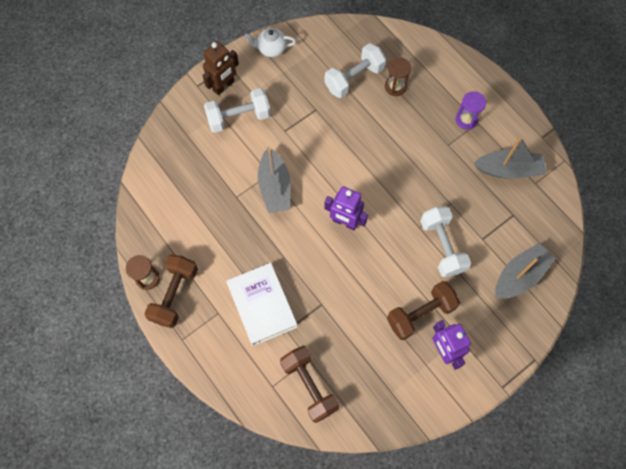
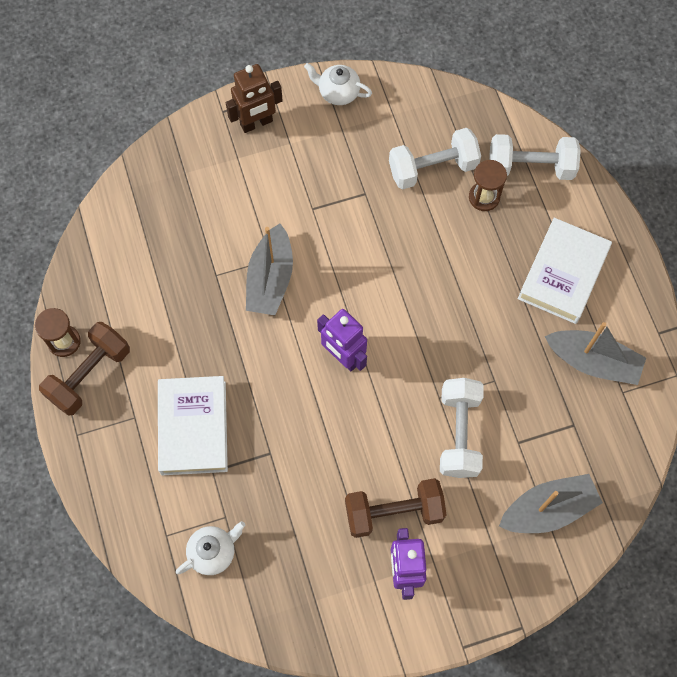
camera: 20 degrees right, 0 degrees up
white dumbbell [204,88,271,133] -> white dumbbell moved to [489,134,581,180]
brown dumbbell [280,346,340,423] -> white teapot [176,521,246,575]
purple hourglass [456,91,486,130] -> white book [518,218,612,324]

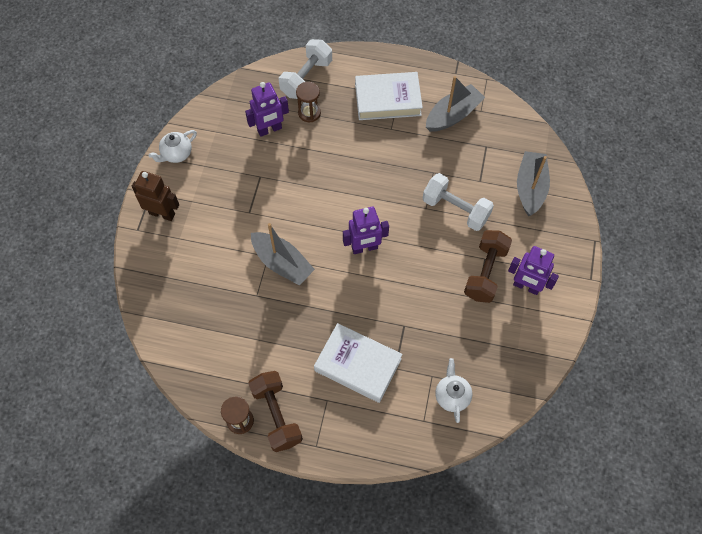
camera: 60 degrees left, 5 degrees down
brown robot [226,64,283,133] -> brown robot turned 75 degrees counterclockwise [132,171,179,221]
white dumbbell [389,128,481,189] -> purple robot [245,82,289,137]
white book [518,218,612,324] -> white book turned 60 degrees counterclockwise [355,72,423,120]

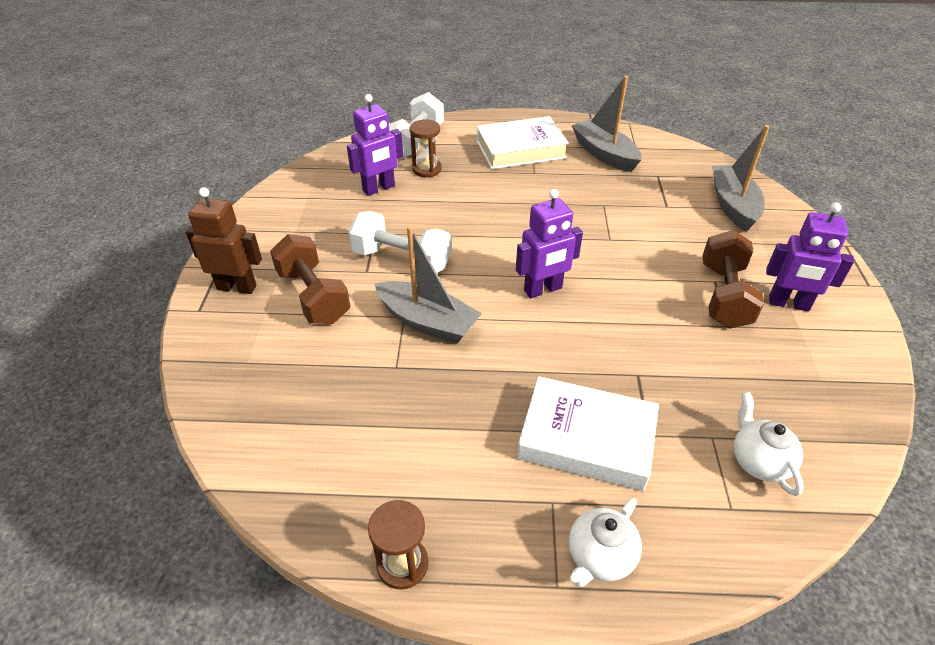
camera: 10 degrees left, 20 degrees down
white teapot [148,130,197,163] -> white teapot moved to [569,498,642,587]
brown dumbbell [248,371,303,452] -> brown dumbbell moved to [270,234,350,324]
white dumbbell [423,173,494,231] -> white dumbbell moved to [349,211,451,273]
grey boat [426,76,485,132] -> grey boat turned 75 degrees counterclockwise [572,76,641,172]

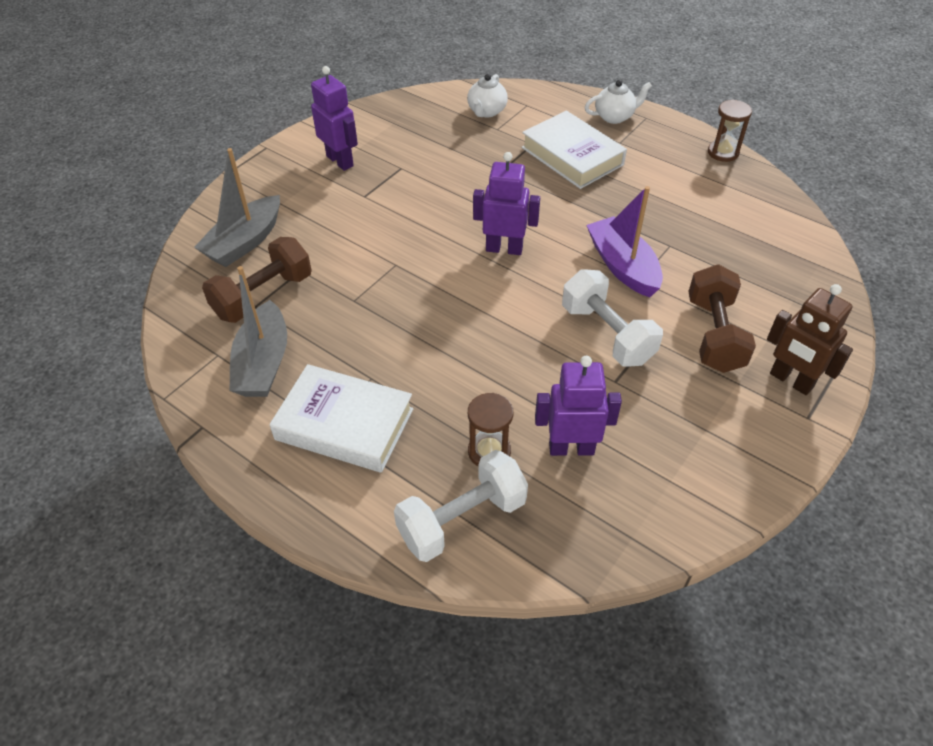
camera: 145 degrees left, 5 degrees up
grey boat [374,226,482,344] -> purple boat [586,186,663,297]
brown dumbbell [702,230,764,329] -> brown dumbbell moved to [202,237,312,323]

